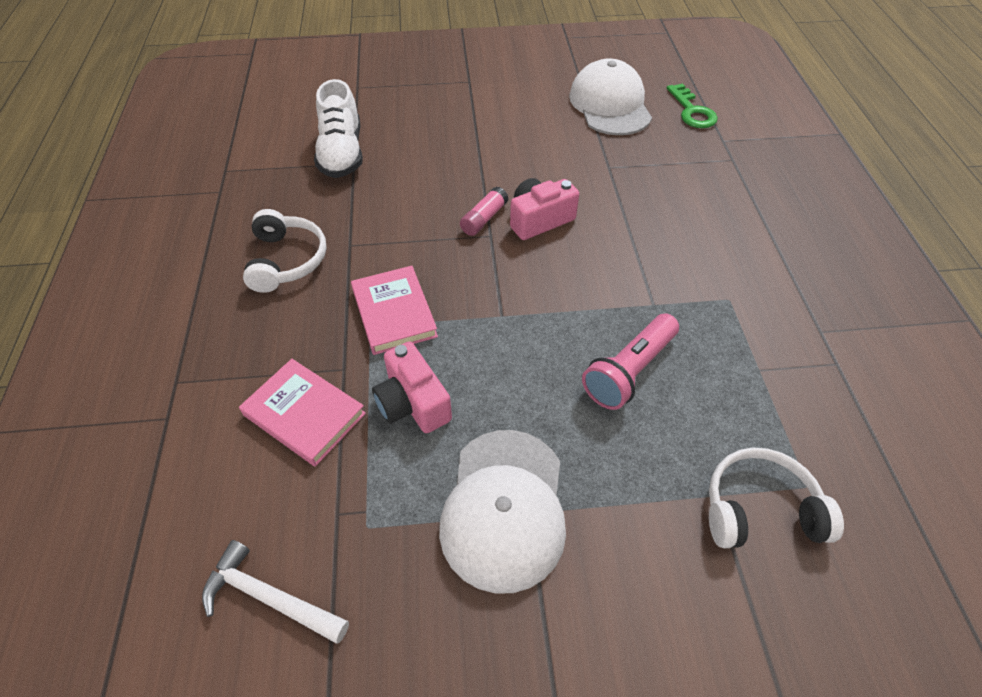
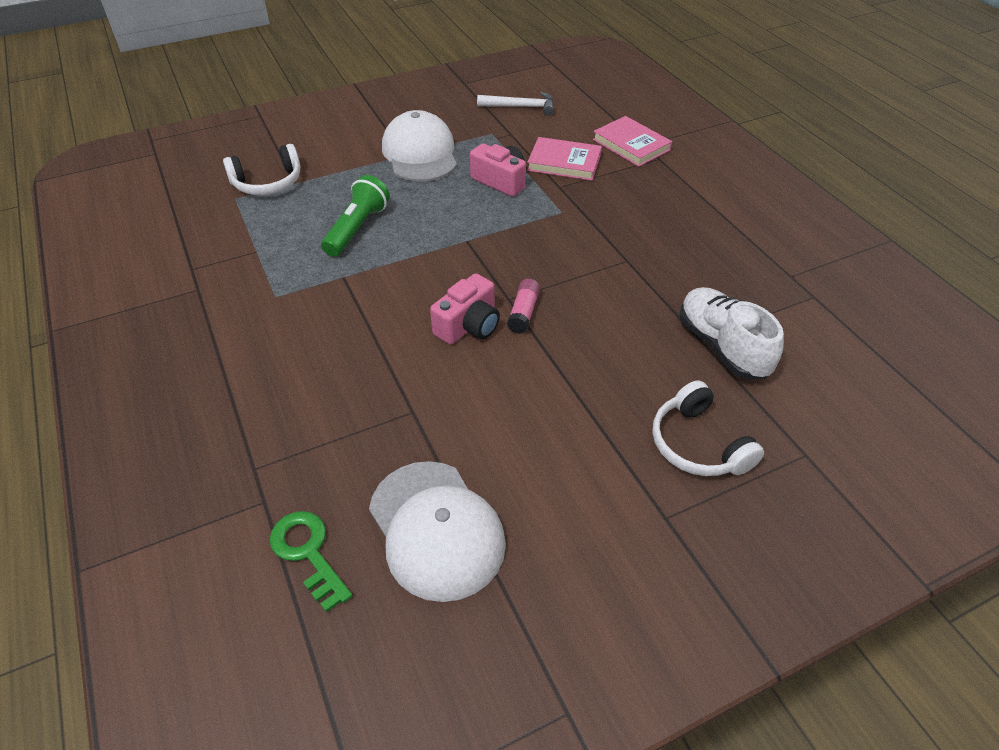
camera: 160 degrees right, 5 degrees down
white headphones [243,209,327,293] -> white headphones moved to [652,380,764,476]
pink book [351,266,438,355] -> pink book moved to [593,116,672,167]
pink flashlight [582,313,679,410] -> green flashlight [321,175,390,257]

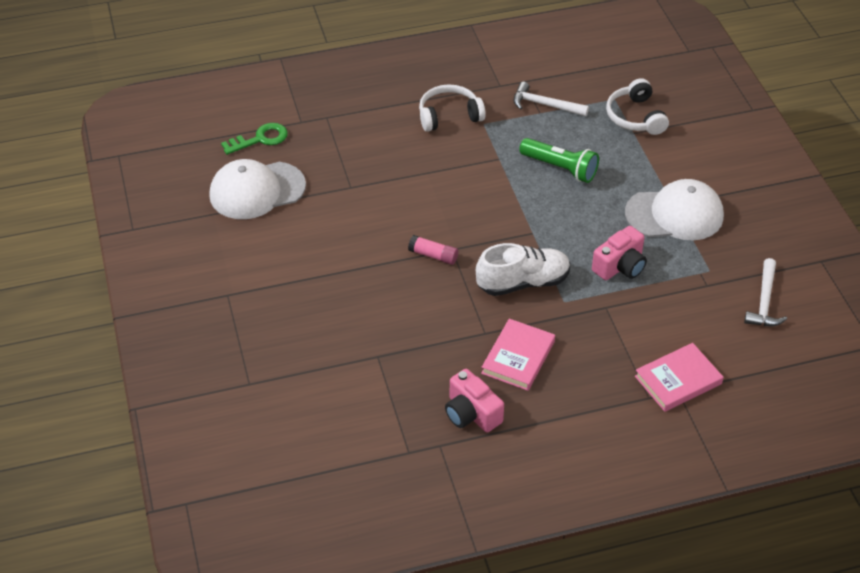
camera: 100 degrees right, 0 degrees up
pink camera [430,273,500,344] -> pink camera moved to [445,369,504,432]
pink book [527,137,602,181] -> pink book moved to [481,319,555,391]
white headphones [652,380,764,476] -> white headphones moved to [419,84,486,132]
white shoe [680,287,784,379] -> white shoe moved to [476,243,570,296]
none -> white hammer [513,82,589,116]

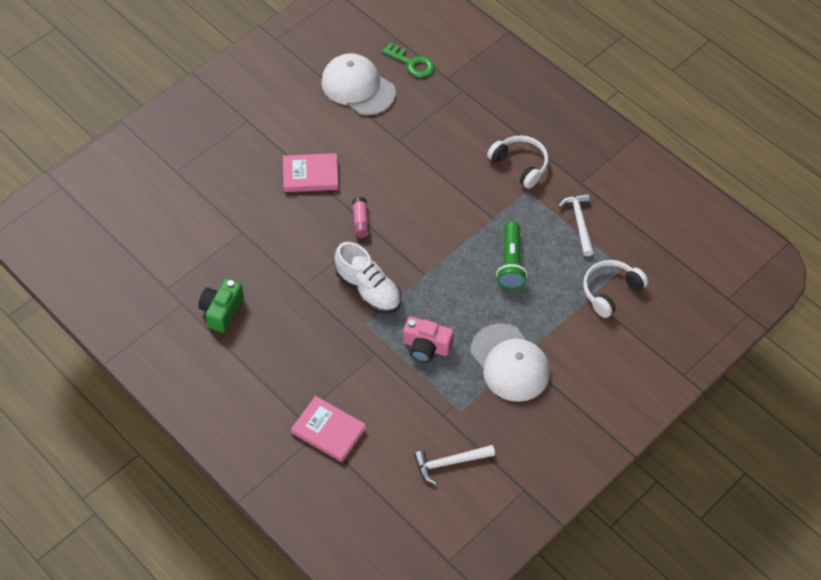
camera: 60 degrees right, 10 degrees up
pink camera [445,369,504,432] -> green camera [198,278,244,332]
pink book [481,319,555,391] -> pink book moved to [283,153,339,192]

